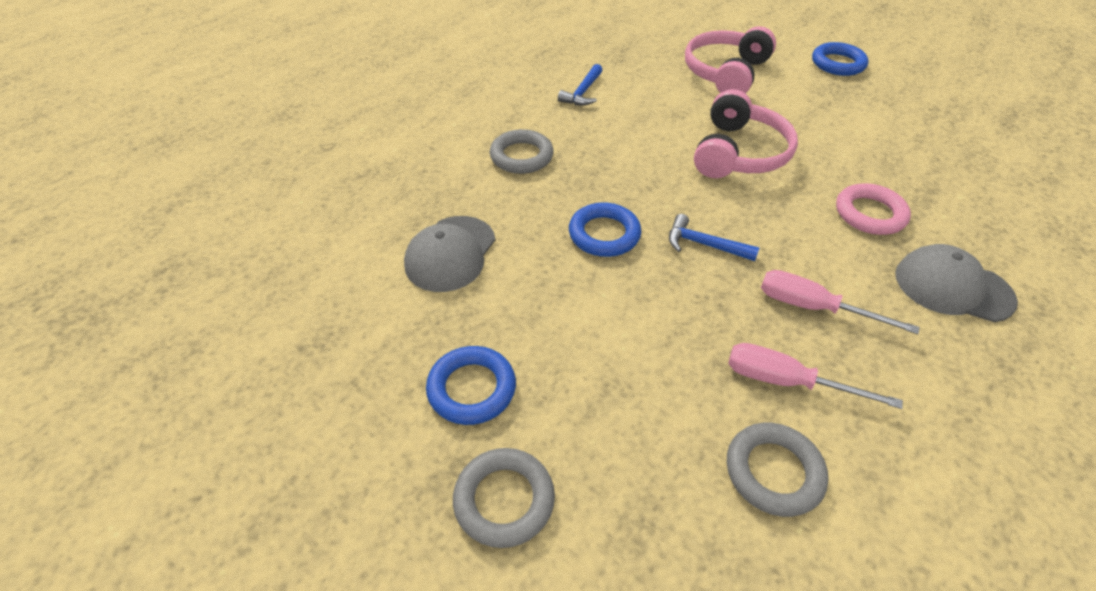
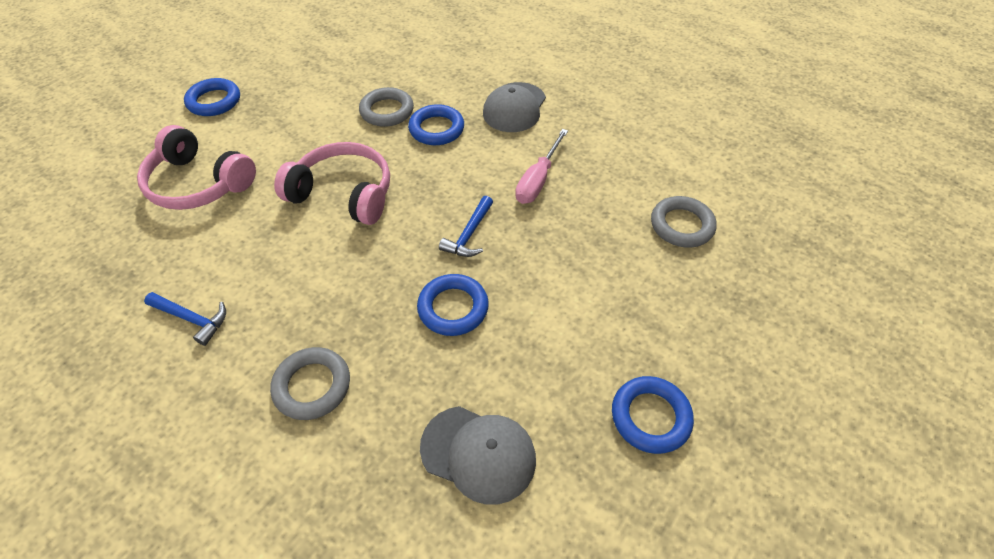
camera: 90 degrees left, 5 degrees up
grey ring [453,448,555,548] -> grey ring moved to [359,87,414,127]
pink screwdriver [728,343,903,409] -> none
pink ring [836,183,911,235] -> blue ring [408,104,464,145]

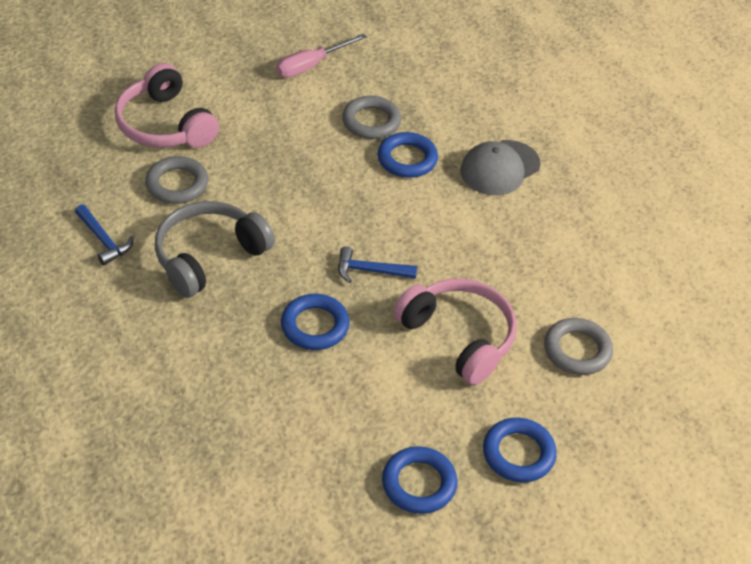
camera: 25 degrees right, 5 degrees down
blue ring [184,78,240,116] -> blue ring moved to [483,418,557,482]
grey ring [270,347,350,420] -> grey ring moved to [145,156,208,204]
pink headphones [274,142,390,225] -> pink headphones moved to [393,278,517,385]
grey cap [420,406,536,505] -> none
blue hammer [439,196,493,257] -> blue hammer turned 45 degrees clockwise [338,246,417,283]
pink screwdriver [515,129,568,204] -> pink screwdriver moved to [276,34,367,78]
none -> grey headphones [155,201,275,298]

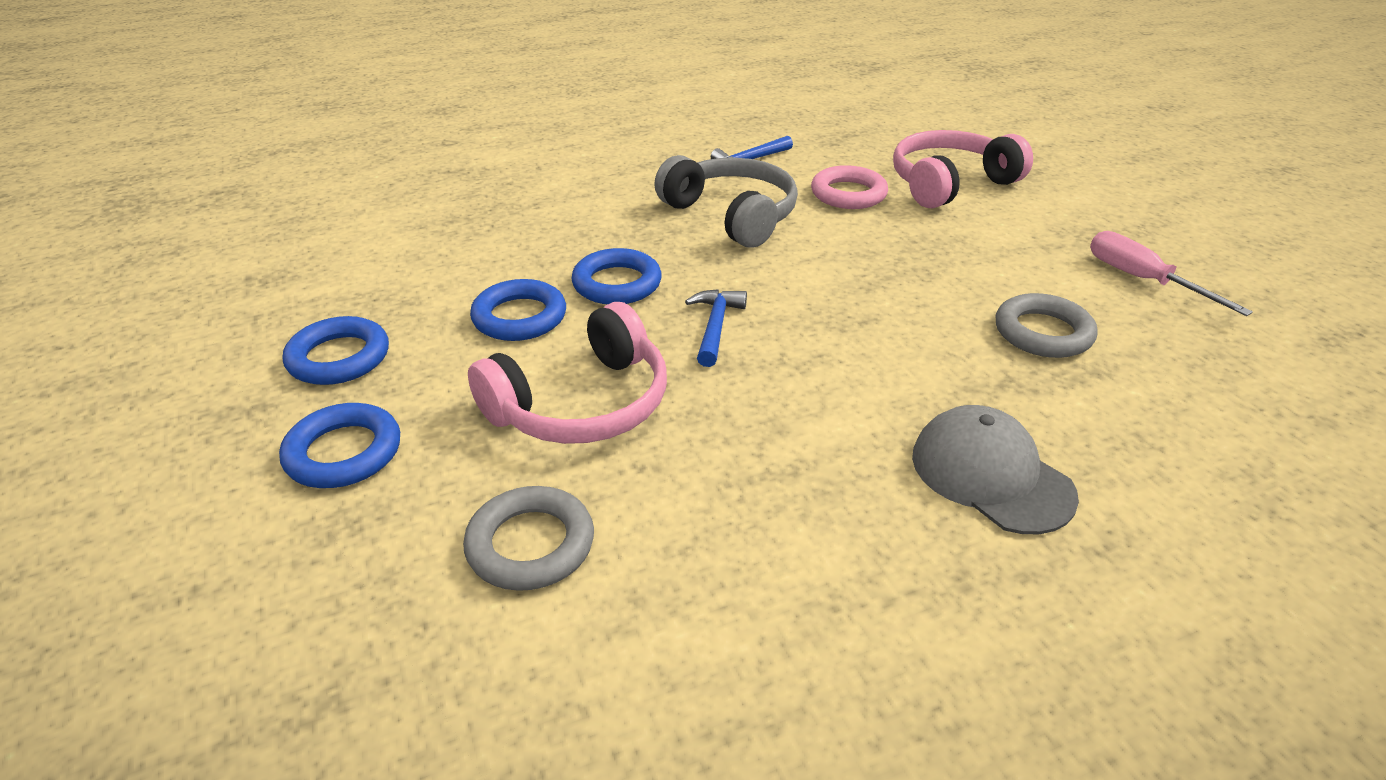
camera: 95 degrees right, 10 degrees down
grey ring [145,156,208,204] -> pink ring [811,165,888,209]
blue ring [378,132,438,178] -> blue ring moved to [470,279,566,341]

